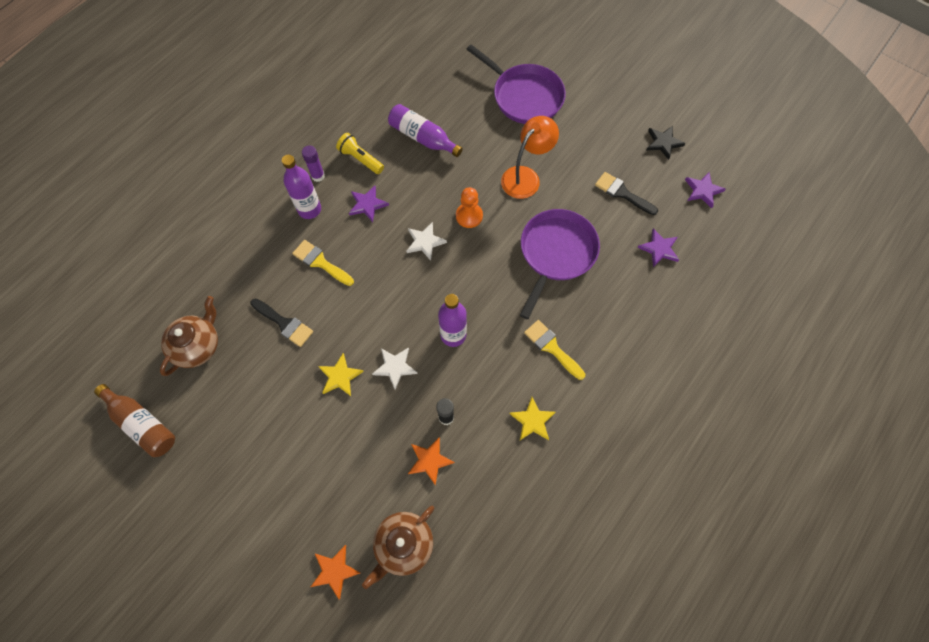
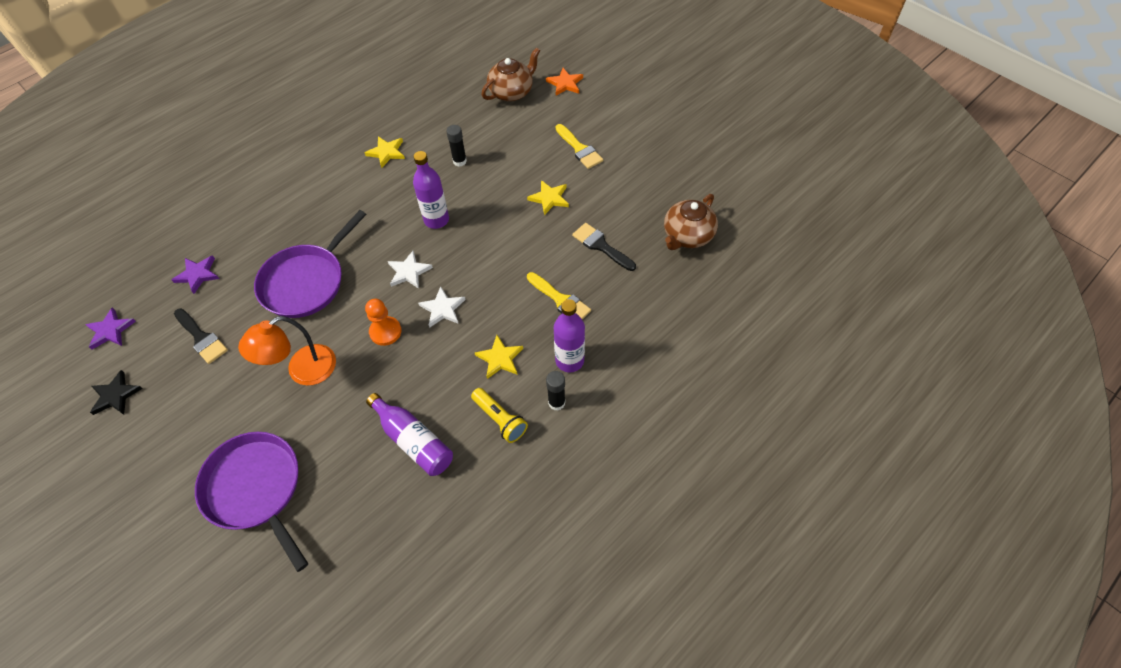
camera: 170 degrees left, 10 degrees down
brown bottle [94,384,175,457] -> none
purple glue stick [302,145,325,182] -> black glue stick [546,371,565,411]
purple star [349,186,389,222] -> yellow star [475,335,523,379]
white star [372,347,418,389] -> white star moved to [388,251,433,289]
orange star [408,437,455,486] -> none
yellow brush [524,320,585,380] -> yellow brush moved to [556,124,603,169]

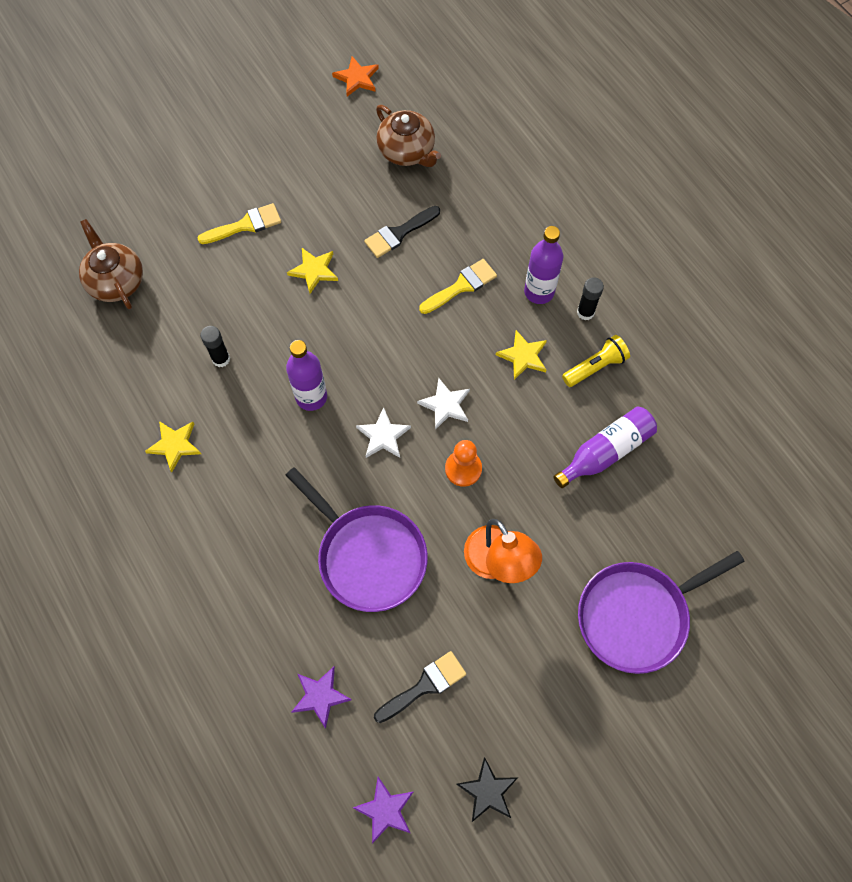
camera: 80 degrees left, 10 degrees up
orange star [546,68,583,96] -> orange star moved to [332,56,379,96]

